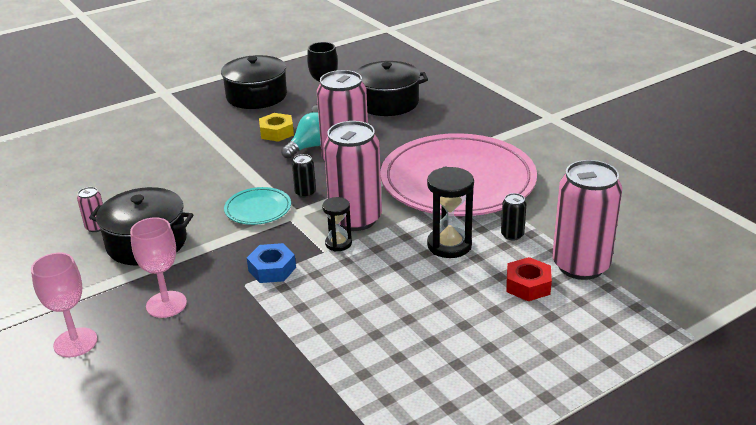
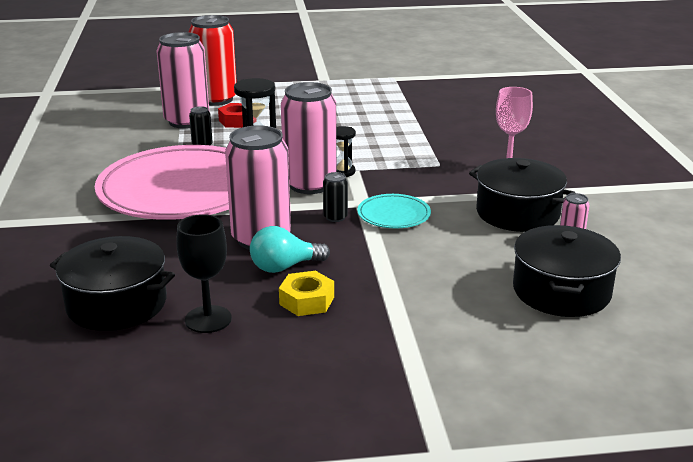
camera: 155 degrees left, 5 degrees down
pink goblet [31,253,97,357] -> none
black pot [221,55,287,109] -> black pot moved to [513,225,621,317]
blue nut [247,243,296,283] -> none
none -> red can [189,15,237,106]

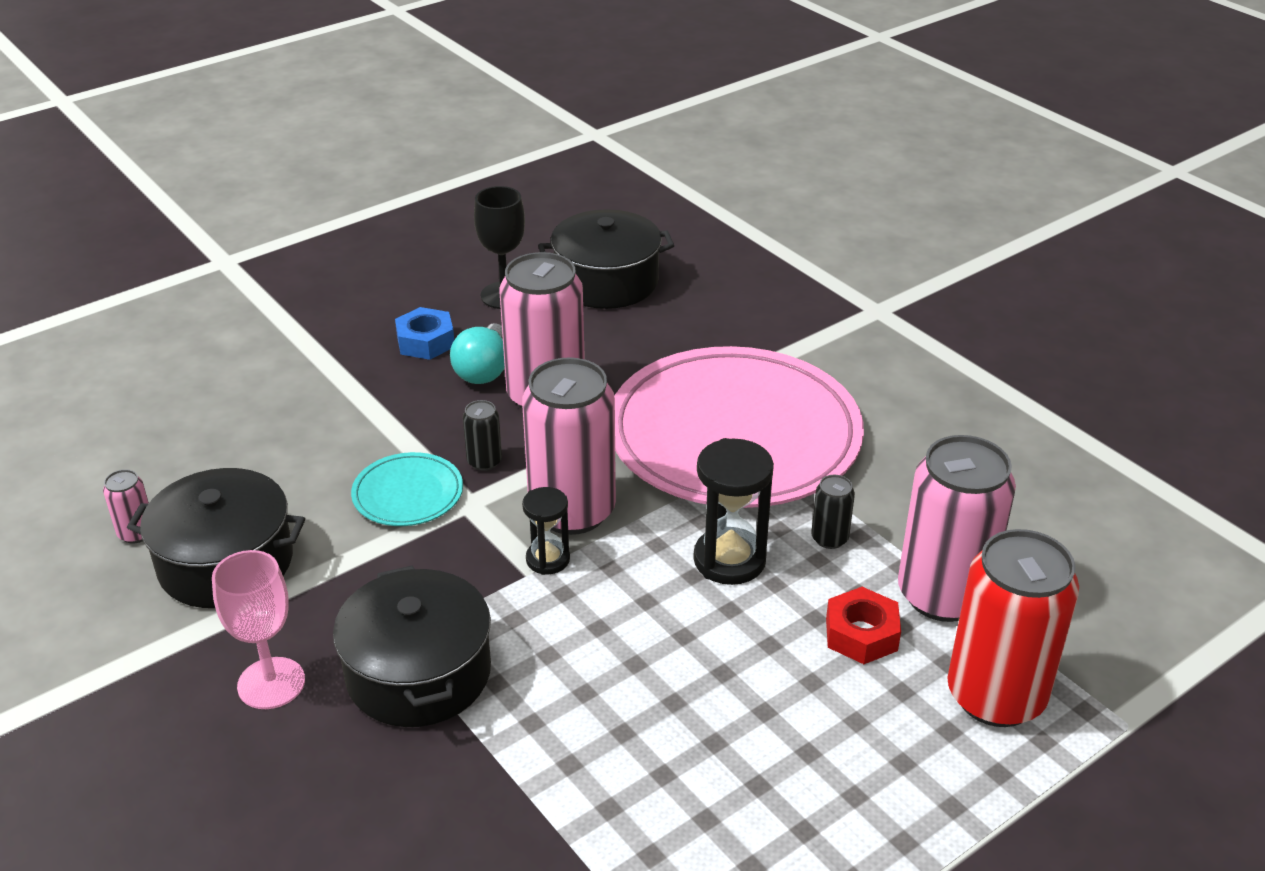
camera: 150 degrees right, 10 degrees up
turquoise light bulb [250,226,330,273] -> turquoise light bulb turned 150 degrees clockwise [450,323,505,384]
yellow nut [279,271,334,316] -> blue nut [395,307,454,360]
black pot [513,225,621,317] -> black pot moved to [333,565,491,727]

